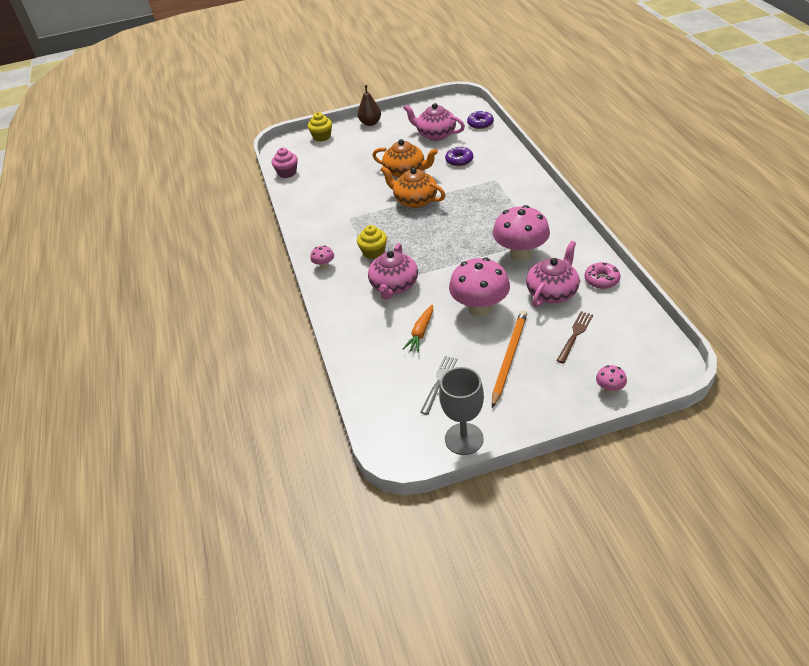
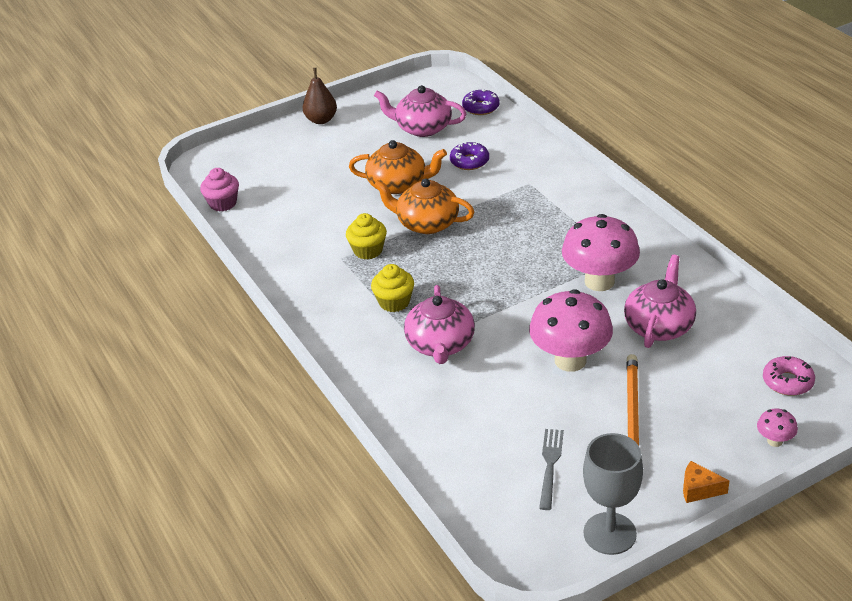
camera: 15 degrees left, 5 degrees down
yellow cupcake [308,112,332,142] -> yellow cupcake moved to [346,213,387,259]
pink mushroom [310,245,334,269] -> none
orange carrot [403,305,433,353] -> none
brown fork [557,311,593,364] -> none
pink donut [584,262,621,289] -> pink donut moved to [763,356,815,396]
none -> orange cheese [683,461,730,503]

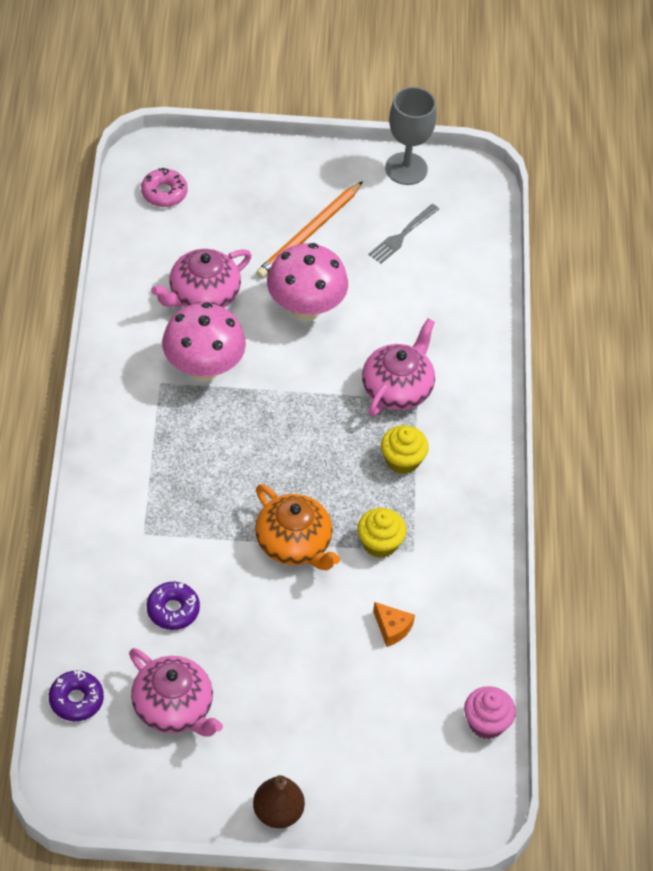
camera: 155 degrees left, 15 degrees up
orange teapot [349,140,447,194] -> none
orange cheese [683,461,730,503] -> orange cheese moved to [373,602,415,647]
pink mushroom [757,408,798,447] -> none

